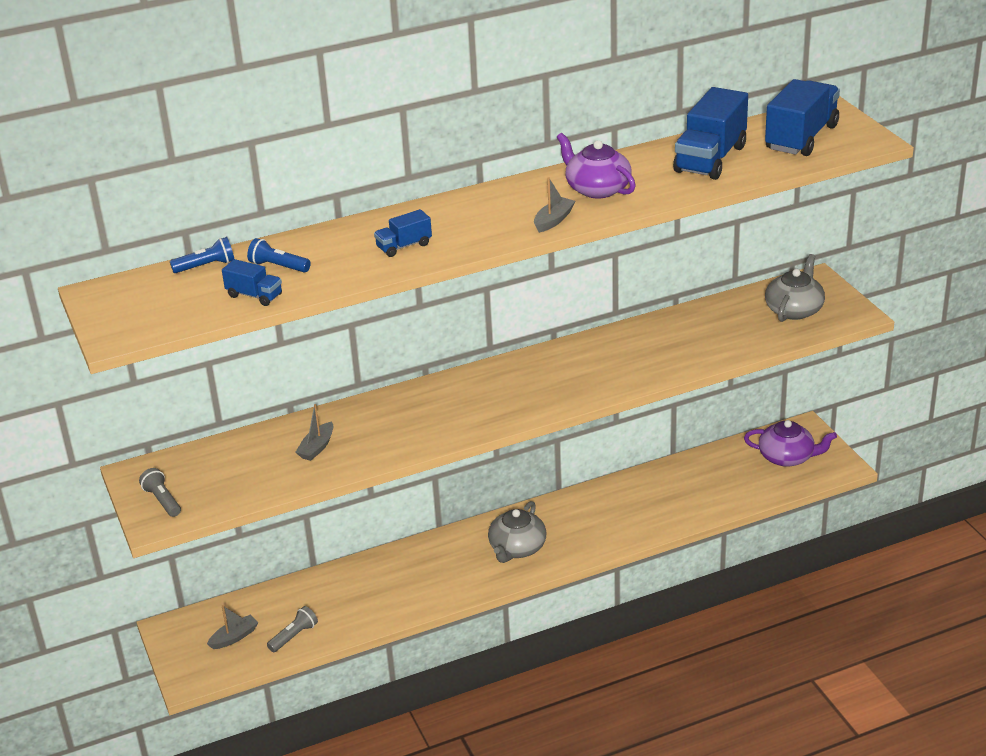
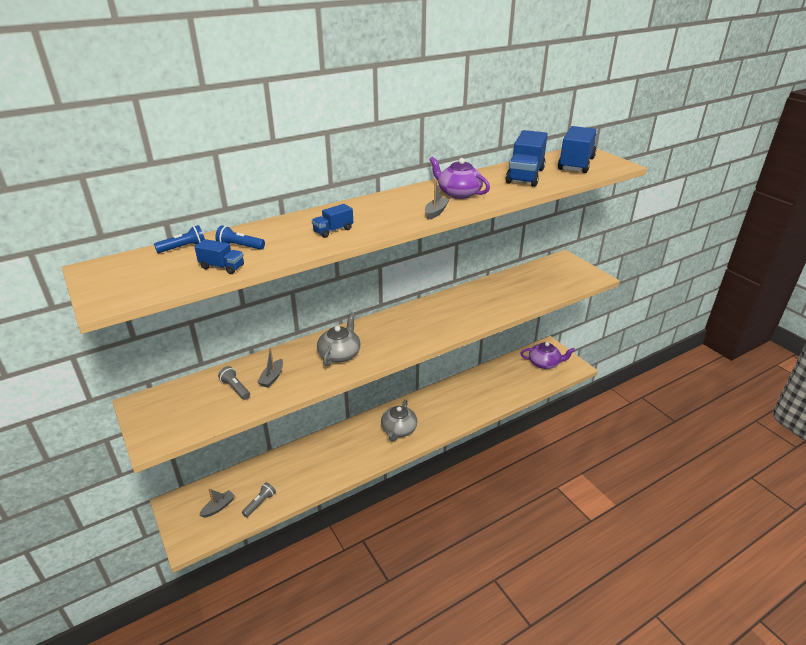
camera: 10 degrees left, 0 degrees up
grey flashlight [139,468,181,517] -> grey flashlight moved to [218,366,250,400]
grey teapot [765,254,825,322] -> grey teapot moved to [317,313,361,366]

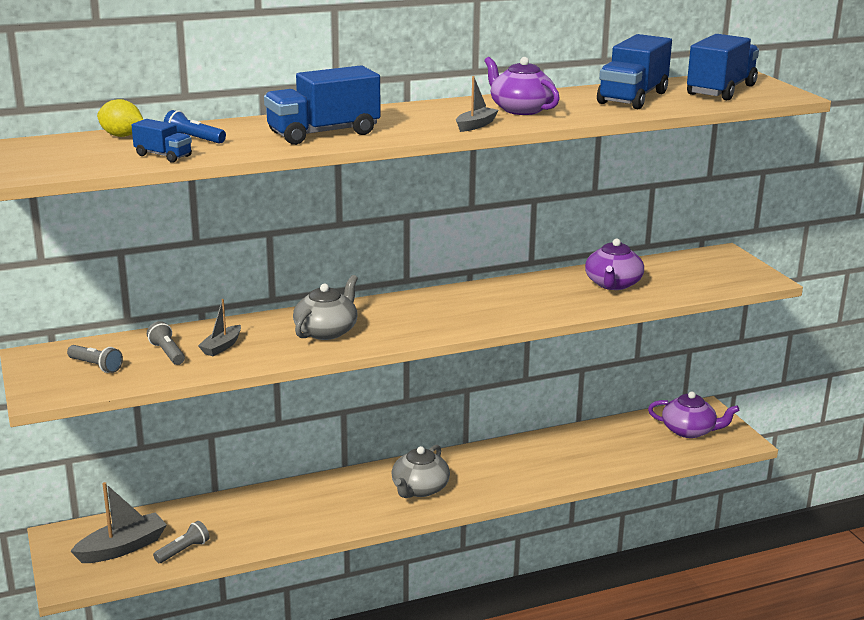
camera: 10 degrees right, 10 degrees down
blue flashlight [154,225,205,253] -> yellow lemon [97,99,143,137]
grey boat [199,489,235,518] -> grey boat [70,482,167,563], size x1.68
blue truck [312,204,353,238] -> blue truck [264,65,381,145], size x1.98
none -> grey flashlight [67,345,123,373]
none -> purple teapot [585,238,644,290]

